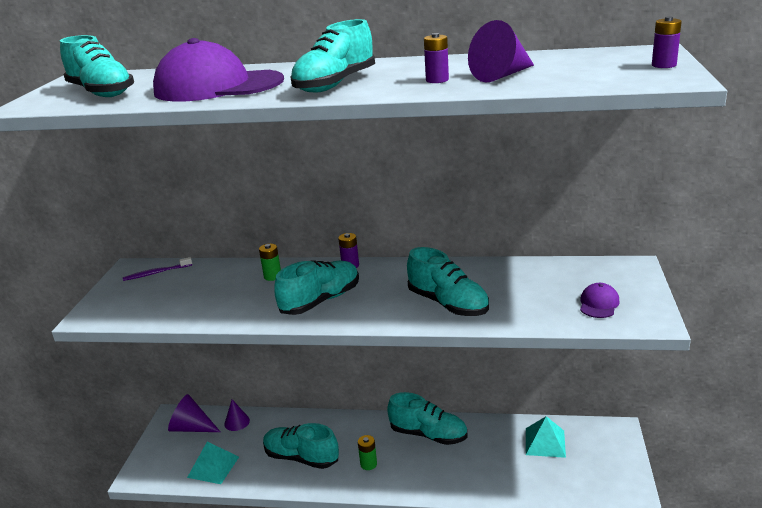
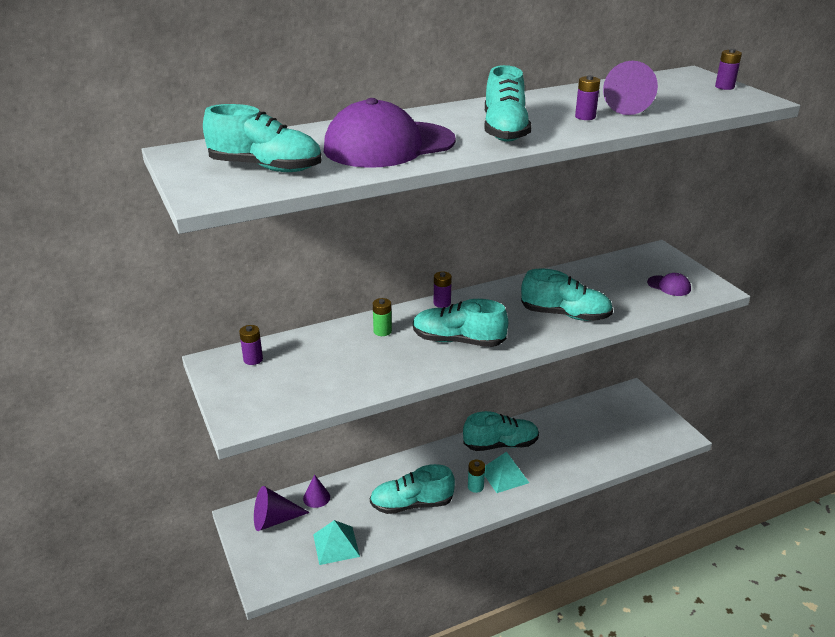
camera: 35 degrees left, 5 degrees up
purple toothbrush [123,257,192,281] -> purple battery [239,325,263,365]
turquoise shoe [274,260,359,315] -> turquoise shoe turned 90 degrees counterclockwise [413,299,508,347]
green battery [358,435,377,470] -> turquoise battery [468,460,485,493]
turquoise pyramid [526,416,566,458] -> turquoise pyramid moved to [485,451,529,493]
purple cap [580,283,620,318] -> purple cap turned 135 degrees clockwise [647,273,691,296]

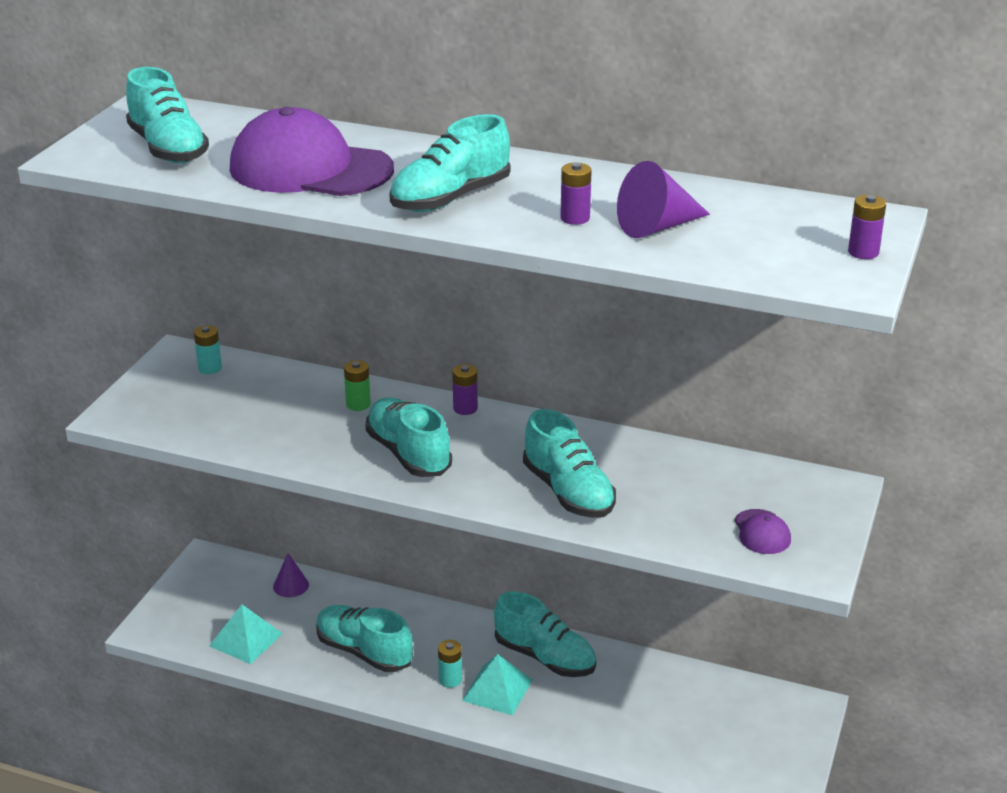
camera: 45 degrees right, 0 degrees up
purple battery [239,325,263,365] -> turquoise battery [194,325,222,374]
purple cone [254,486,310,531] -> none

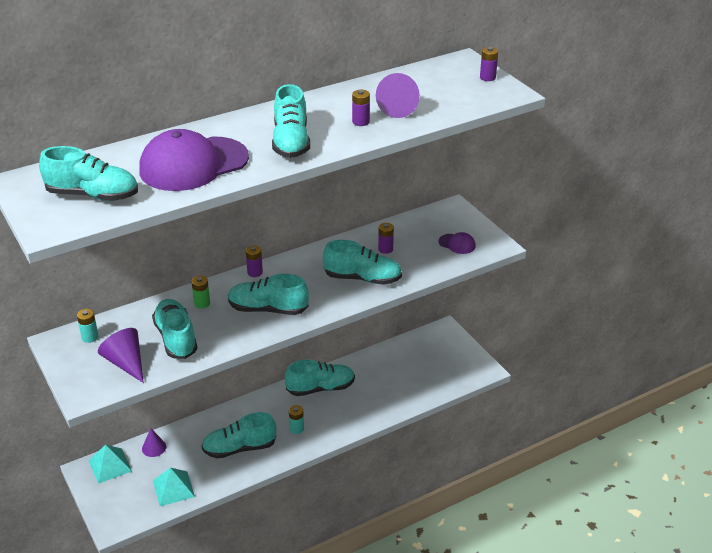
camera: 50 degrees left, 5 degrees up
turquoise pyramid [462,654,532,716] -> turquoise pyramid moved to [88,445,132,484]
none -> purple cone [98,328,144,383]
none -> turquoise shoe [152,299,198,359]
none -> purple battery [378,223,394,254]

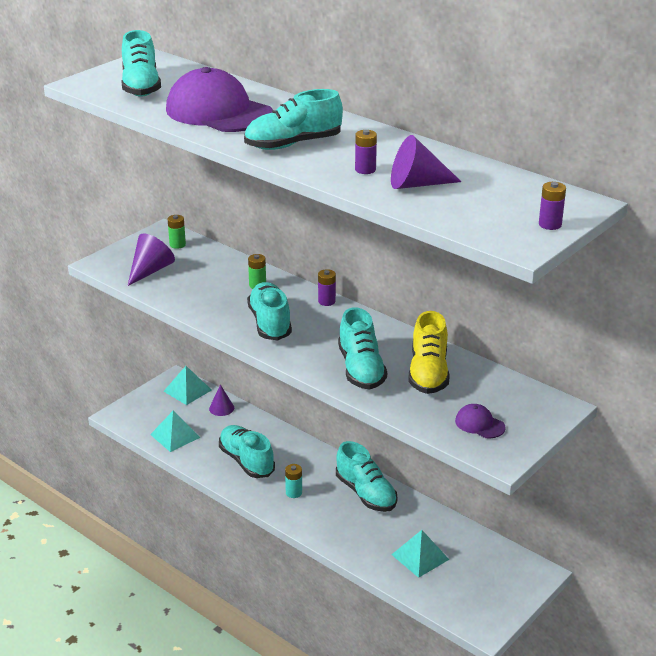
camera: 70 degrees right, 5 degrees down
turquoise battery [77,309,98,343] -> green battery [168,215,186,249]
turquoise shoe [152,299,198,359] -> none
purple battery [378,223,394,254] -> yellow shoe [408,311,450,394]
purple cap [439,232,476,254] -> purple cap turned 120 degrees clockwise [455,404,506,438]
none -> turquoise pyramid [391,530,449,578]

